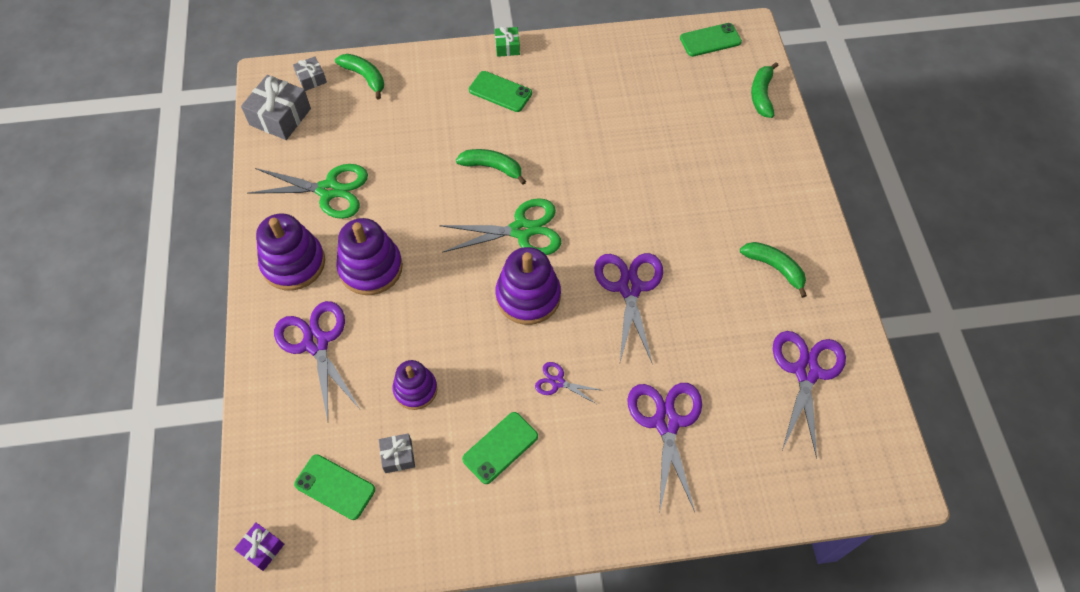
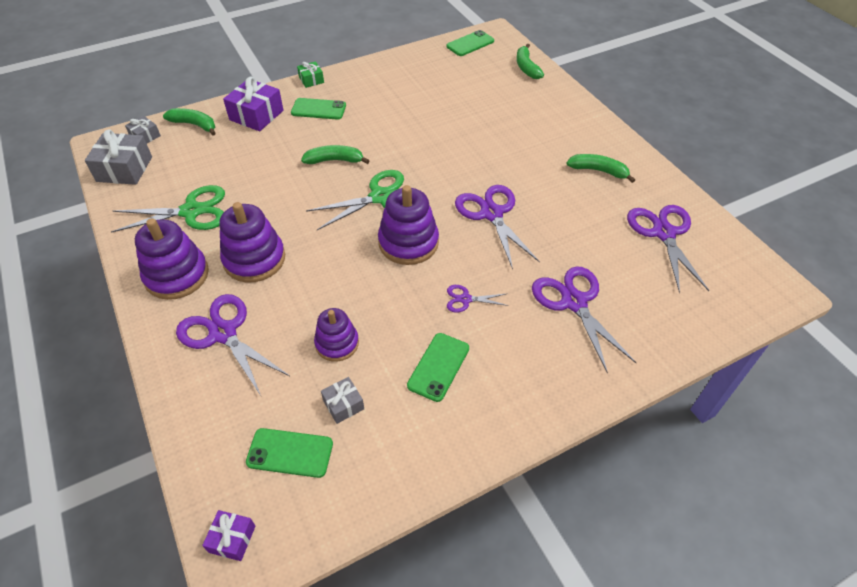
camera: 20 degrees left, 10 degrees down
none -> purple gift [223,77,284,131]

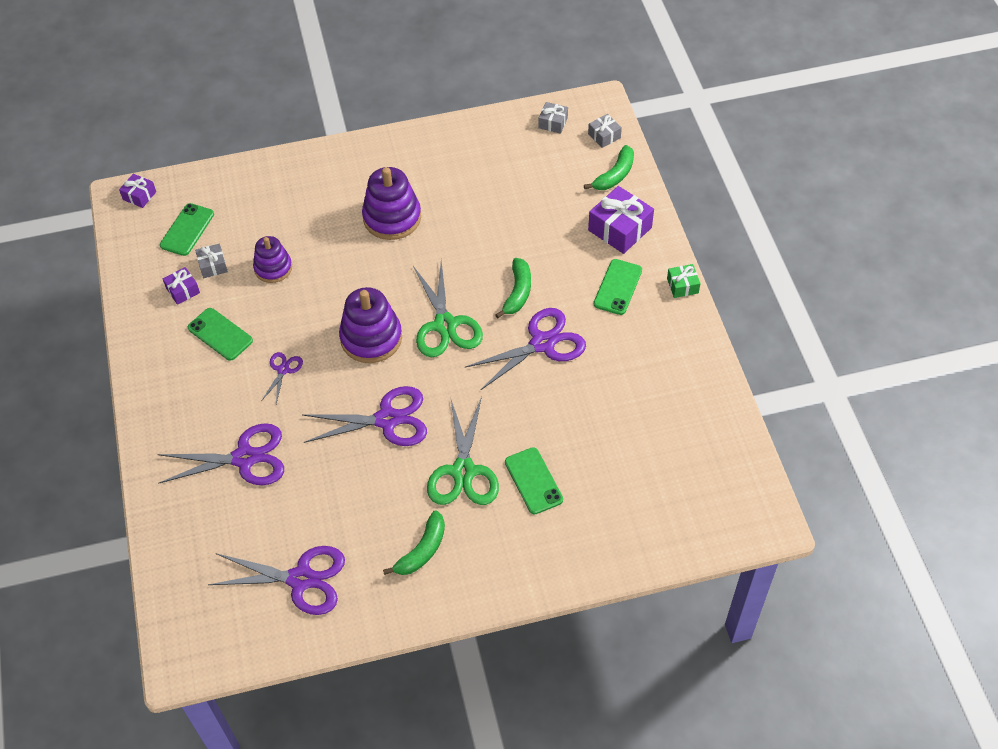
camera: 105 degrees right, 5 degrees up
grey gift [85,130,152,185] -> grey gift [538,102,568,134], size x0.54
green scissors [111,185,225,233] -> green scissors moved to [427,396,499,505]
purple stacking toy [135,218,209,300] -> none
purple scissors [176,294,290,396] -> purple scissors moved to [465,308,586,390]
green phone [446,30,494,56] -> green phone moved to [505,447,563,514]
green banana [517,44,544,79] -> none
none -> purple gift [163,267,200,305]

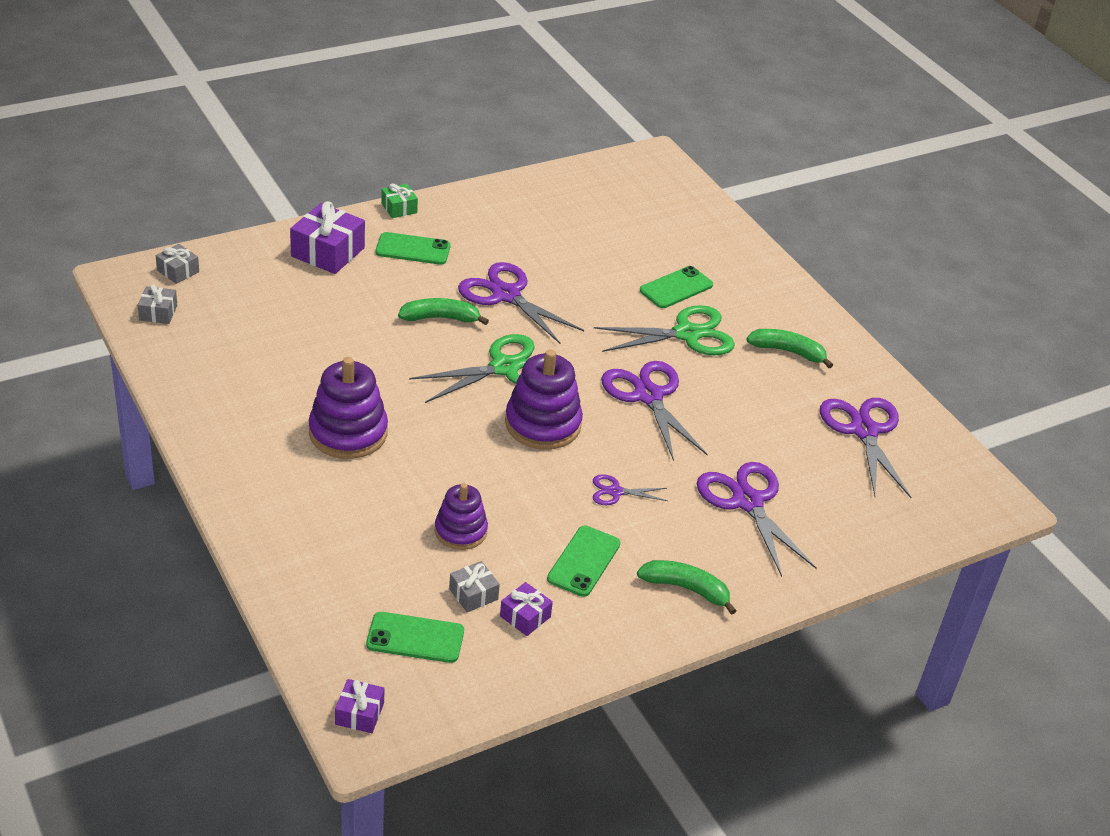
camera: 110 degrees left, 15 degrees down
green banana [584,145,634,190] -> green banana moved to [637,560,736,615]

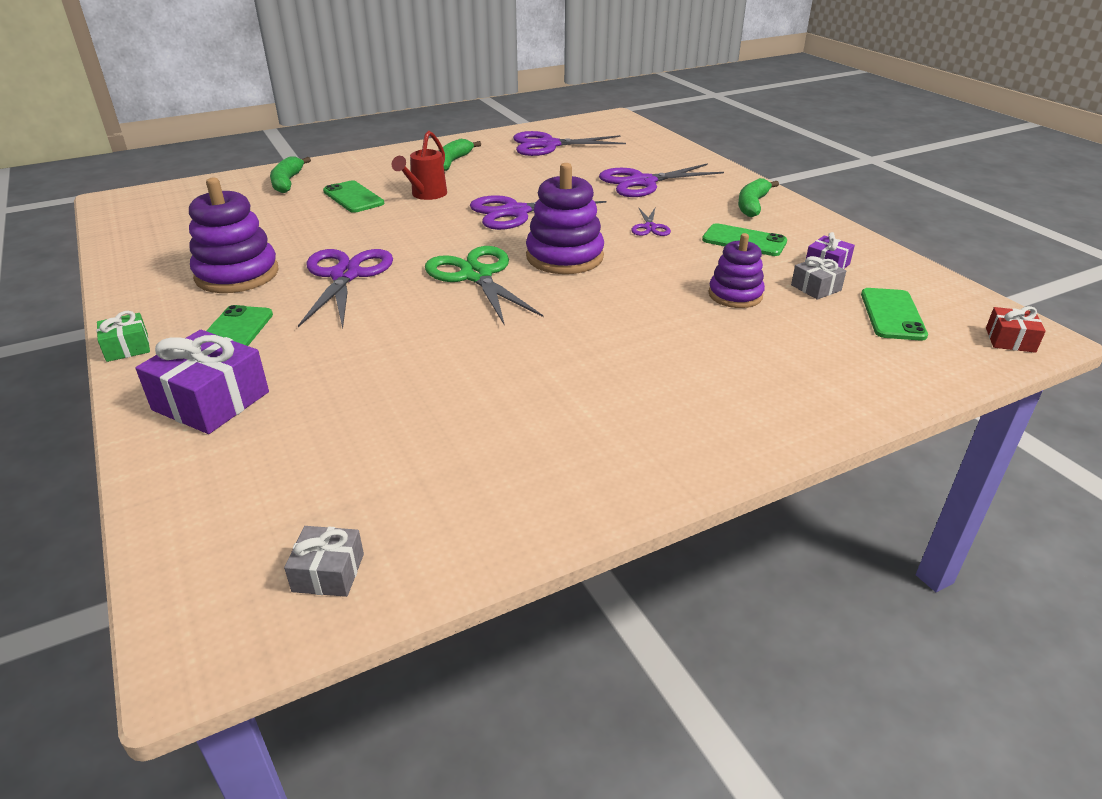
camera: 85 degrees left, 5 degrees down
grey gift [156,244,199,284] -> none
purple stacking toy [309,357,388,459] -> purple stacking toy moved to [189,178,278,293]
purple gift [335,679,385,733] -> red gift [986,306,1046,353]
green banana [398,298,489,325] -> green banana moved to [270,156,311,193]
purple scissors [458,262,584,344] -> purple scissors turned 135 degrees clockwise [298,249,393,328]
green scissors [594,305,735,355] -> red watering can [391,131,447,200]

